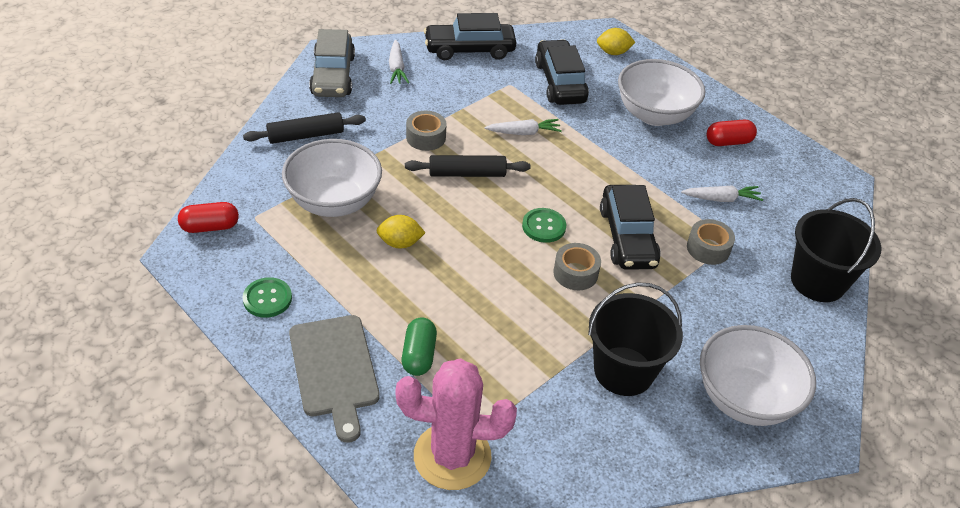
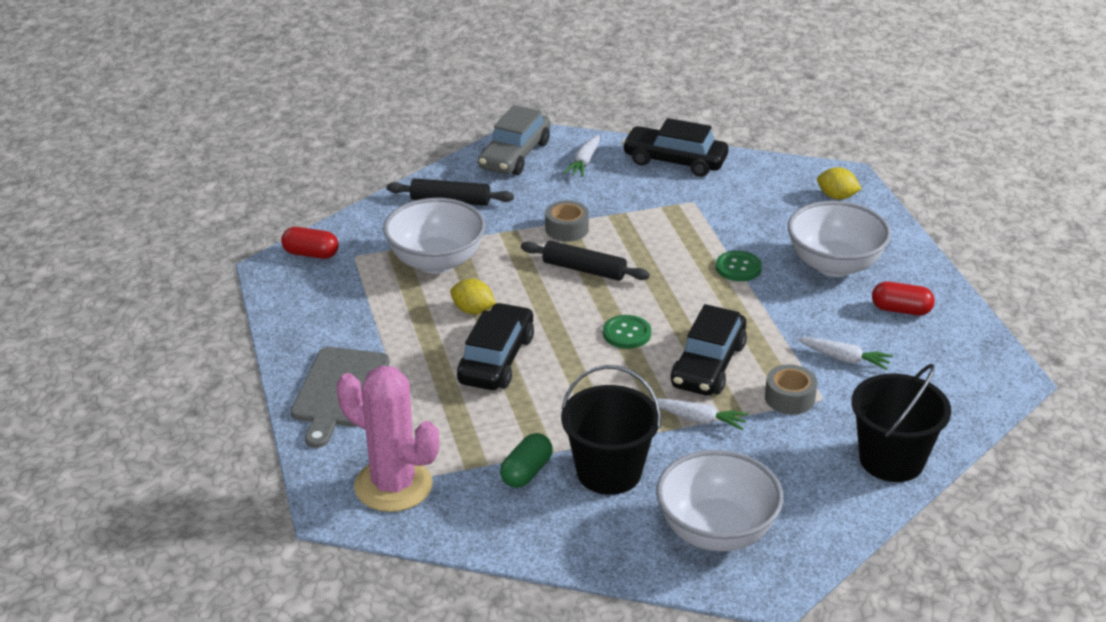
camera: 30 degrees right, 10 degrees down
green button [243,277,292,318] -> green button moved to [716,251,762,281]
green capsule [402,317,437,376] -> green capsule moved to [500,433,553,488]
white carrot [484,119,562,135] -> white carrot moved to [651,398,748,430]
black car [535,39,589,105] -> black car moved to [457,303,534,390]
grey tape [553,243,601,290] -> none

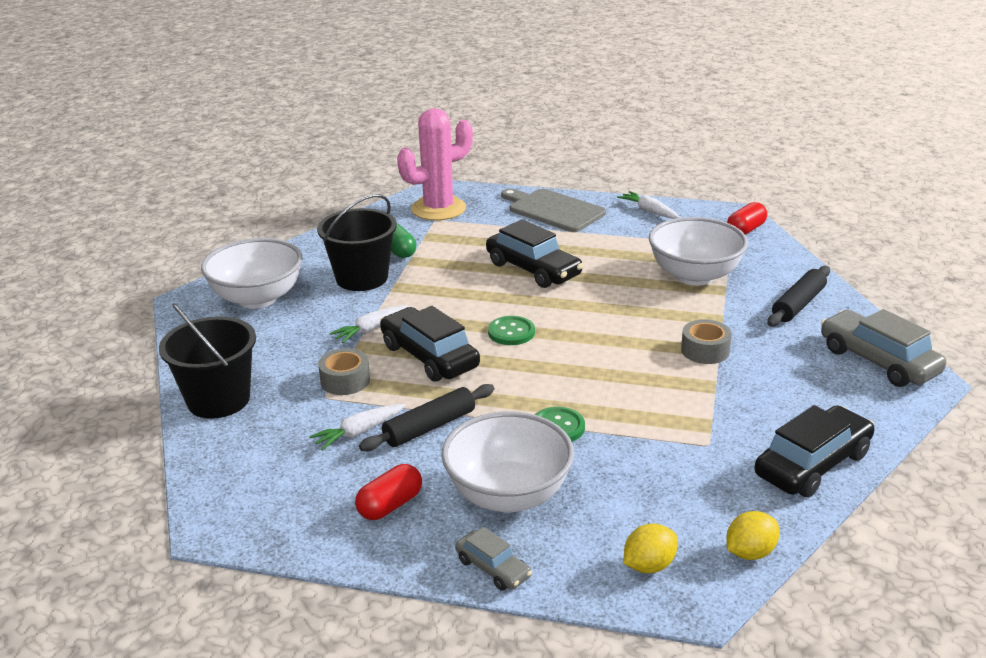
camera: 120 degrees right, 5 degrees down
yellow lemon [450,279,496,314] -> yellow lemon moved to [726,511,779,560]
black rolling pin [521,241,650,281] -> black rolling pin moved to [359,384,494,451]
white carrot [563,135,600,177] -> white carrot moved to [617,191,680,219]
none -> grey car [455,527,532,591]

